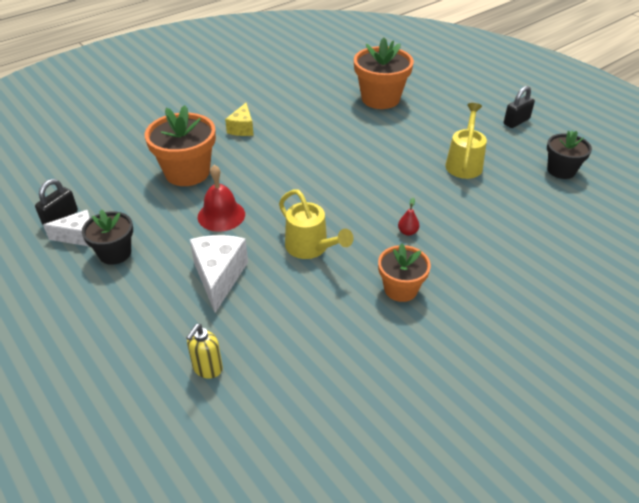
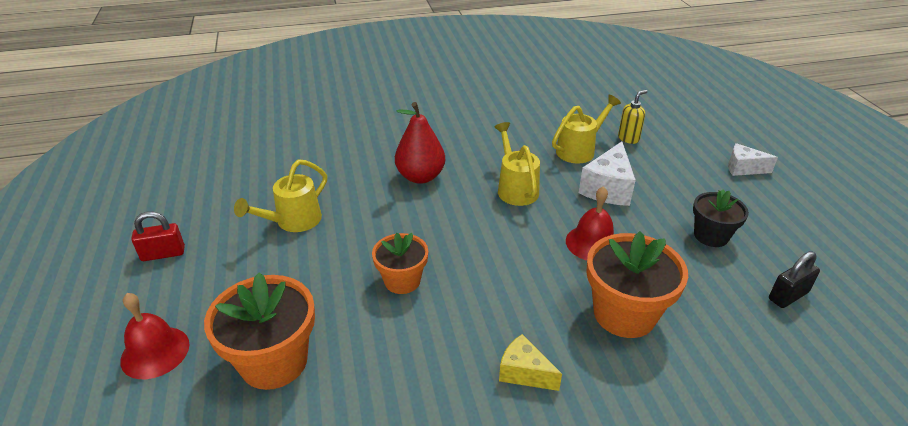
camera: 155 degrees left, 5 degrees down
white cheese [43,210,90,246] -> white cheese moved to [728,143,778,176]
yellow cheese [225,103,253,136] -> yellow cheese turned 90 degrees counterclockwise [499,334,562,391]
orange flower pot [378,243,431,302] -> orange flower pot moved to [372,233,428,294]
red pear [398,197,419,236] -> red pear [395,102,445,184], size x2.46
black padlock [504,86,535,128] -> red padlock [131,212,185,261]
black flower pot [547,131,592,179] -> none
none -> red bell [120,293,190,379]
none -> yellow watering can [552,95,621,163]

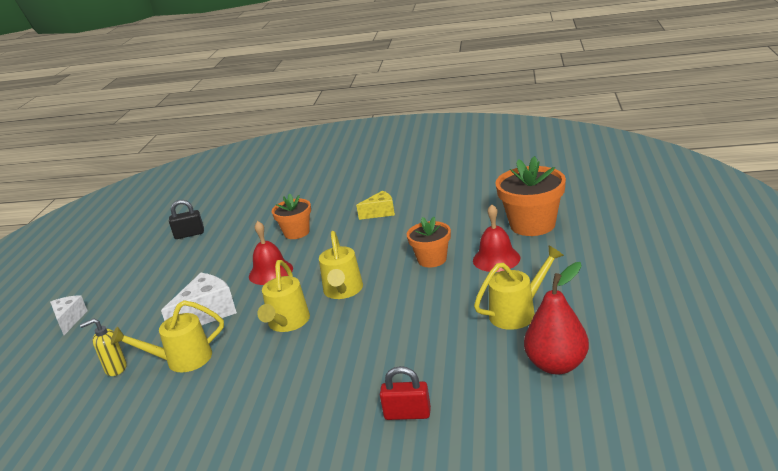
camera: 155 degrees left, 10 degrees down
red bell [120,293,190,379] -> red bell moved to [473,204,520,272]
red padlock [131,212,185,261] -> red padlock moved to [380,366,431,420]
red pear [395,102,445,184] -> red pear moved to [524,262,589,375]
yellow cheese [499,334,562,391] -> yellow cheese turned 75 degrees counterclockwise [356,191,395,220]
orange flower pot [586,232,688,338] -> orange flower pot [272,193,311,239], size x0.62
black flower pot [693,189,749,247] -> none
white cheese [728,143,778,176] -> white cheese turned 135 degrees counterclockwise [50,295,87,335]
none -> yellow watering can [319,231,363,299]

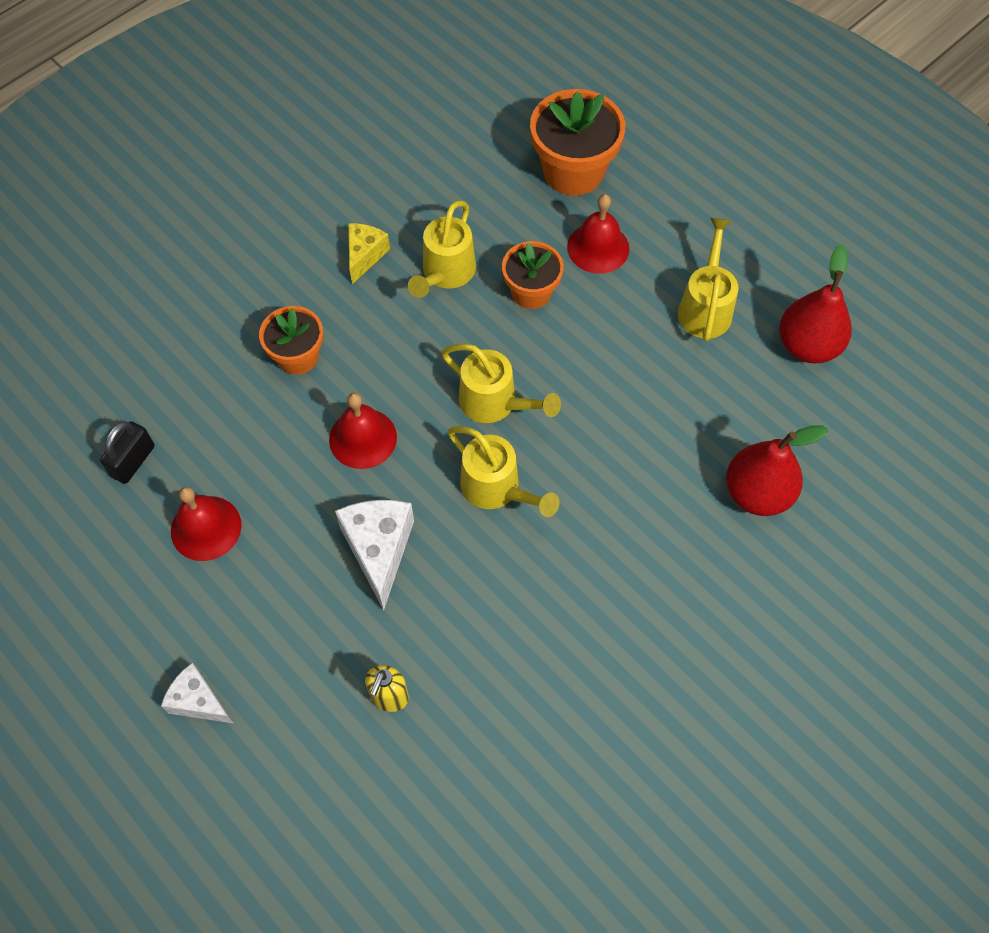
camera: 55 degrees left, 35 degrees up
yellow watering can [111,300,224,372] -> yellow watering can moved to [408,200,476,298]
red padlock [380,366,431,420] -> red pear [726,425,828,516]
none -> red bell [171,487,241,561]

